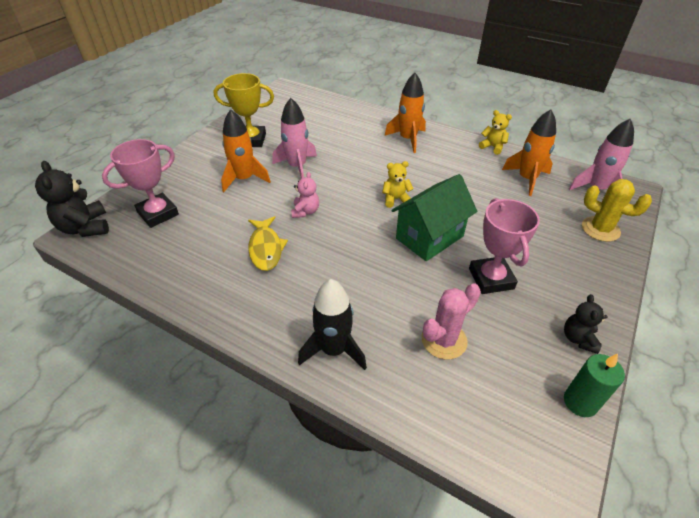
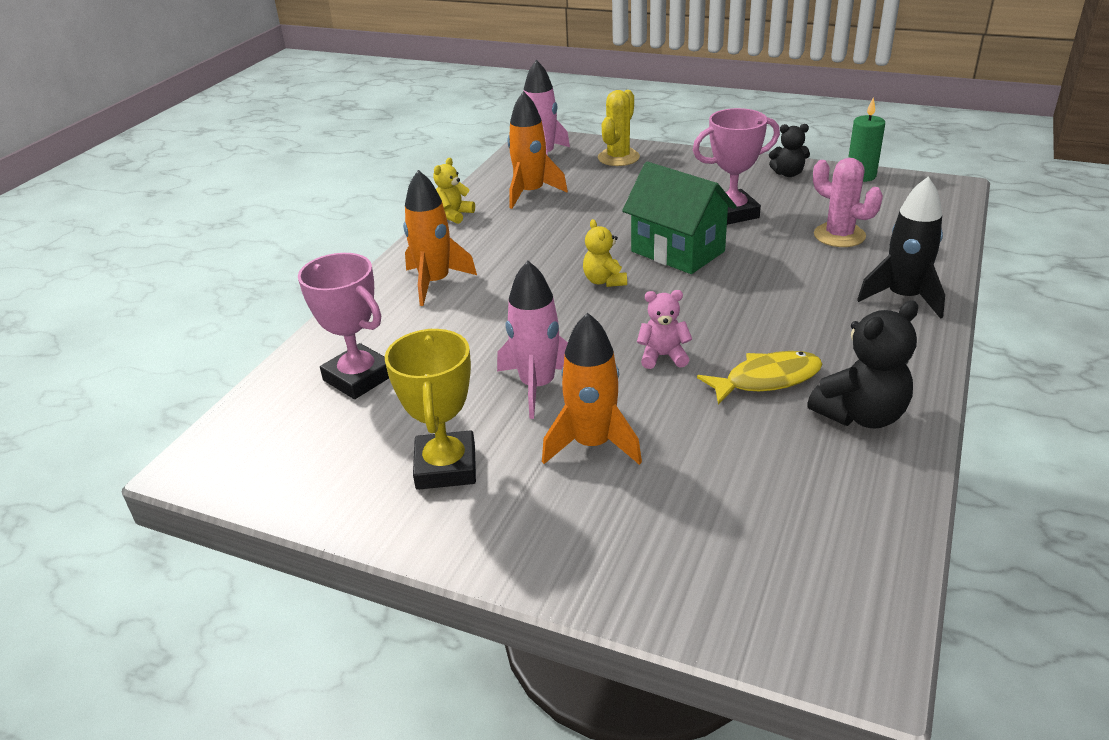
camera: 95 degrees left, 10 degrees down
black teddy bear [35,161,109,237] -> black teddy bear moved to [807,300,918,429]
pink trophy [102,139,179,228] -> pink trophy moved to [298,253,389,399]

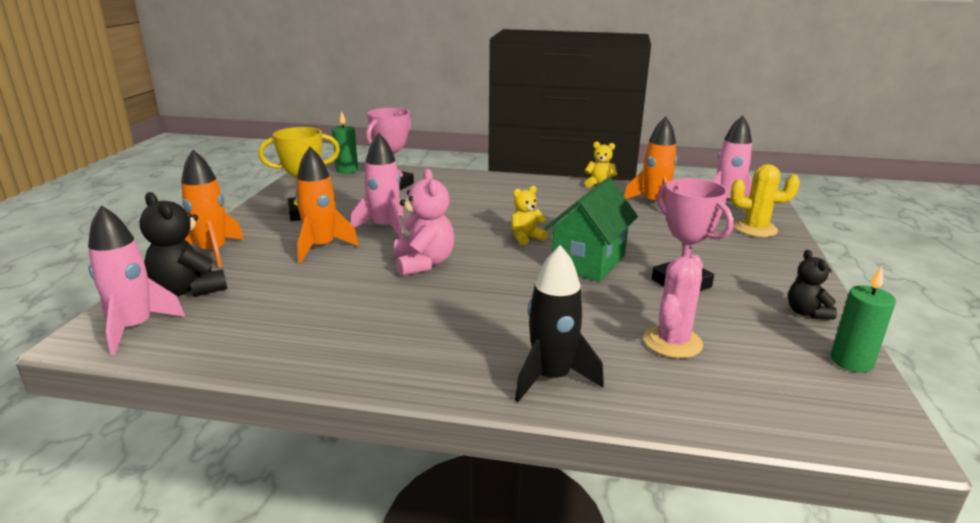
camera: 75 degrees right, 10 degrees down
orange rocket [403,170,477,306] -> orange rocket moved to [181,150,244,268]
pink teddy bear [637,290,692,369] -> pink teddy bear [394,169,454,276], size x1.64
yellow fish [697,351,822,405] -> none
black teddy bear [807,300,918,429] -> black teddy bear moved to [139,192,227,297]
none -> pink rocket [88,205,185,355]
none -> green candle [332,111,358,174]

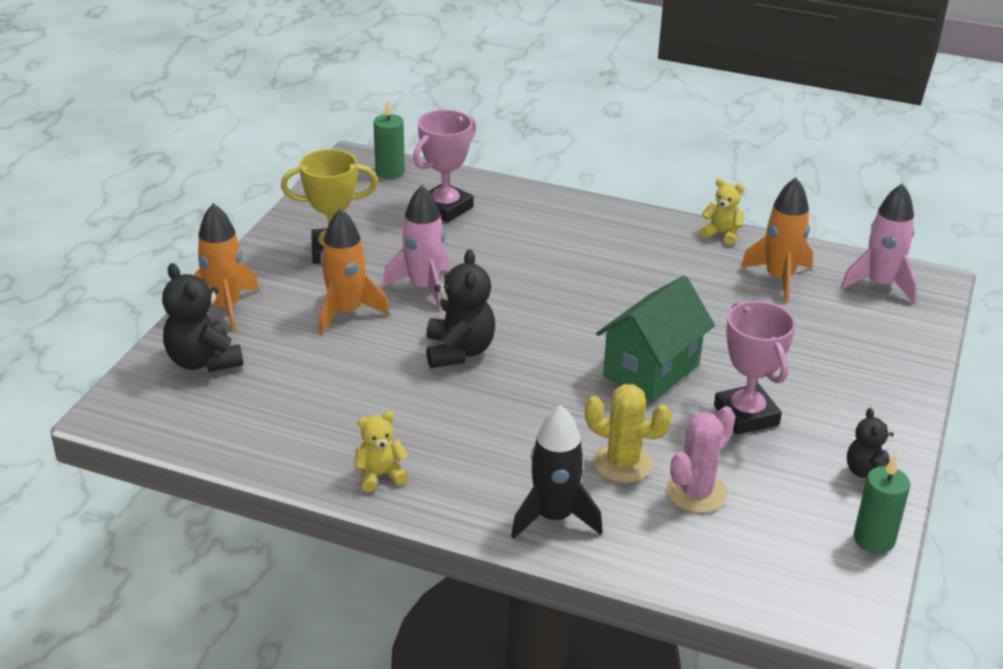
camera: 10 degrees right, 10 degrees up
pink rocket [88,205,185,355] -> none
pink teddy bear [394,169,454,276] -> black teddy bear [426,249,495,368]
yellow teddy bear [511,186,548,245] -> yellow teddy bear moved to [354,411,408,492]
yellow cactus [731,164,800,237] -> yellow cactus moved to [585,384,672,483]

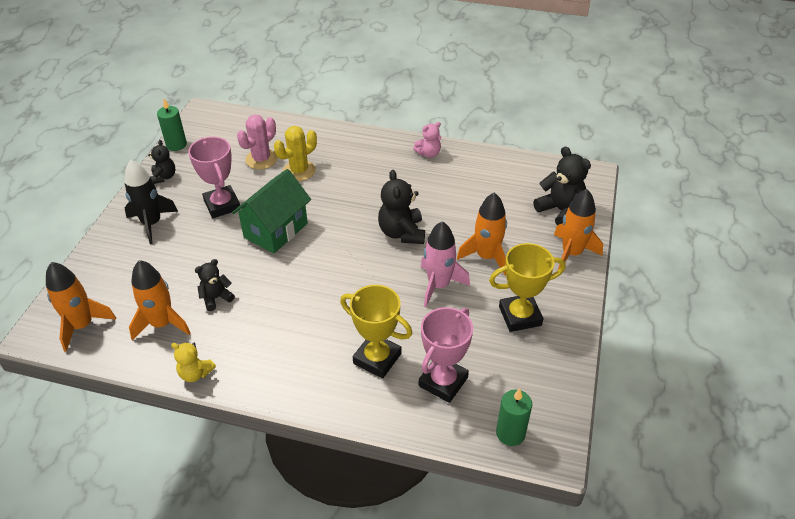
camera: 175 degrees right, 10 degrees up
yellow teddy bear [354,411,408,492] -> pink teddy bear [413,122,441,158]
black rocket [511,405,603,539] -> black rocket moved to [124,160,178,244]
yellow cactus [585,384,672,483] -> yellow cactus turned 60 degrees counterclockwise [274,126,317,181]
pink rocket [841,183,917,304] -> orange rocket [46,262,116,352]
none -> black teddy bear [195,259,235,311]
none -> yellow trophy [340,285,412,378]

